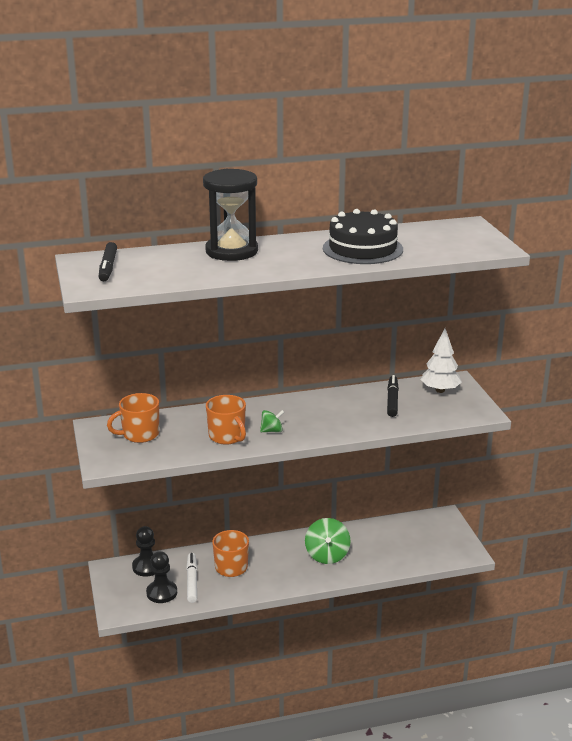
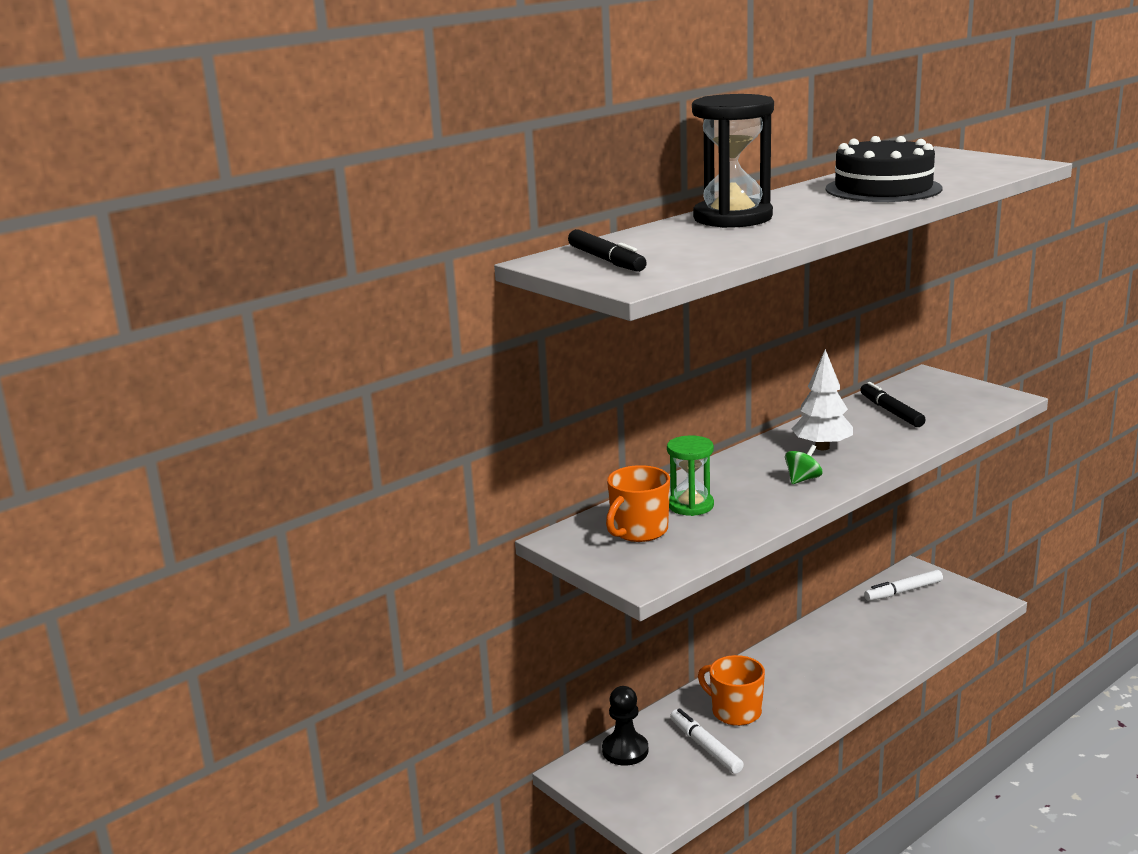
camera: 25 degrees left, 5 degrees down
black pawn [146,551,177,603] -> none
orange mug [206,395,246,445] -> none
green spinning top [305,518,351,564] -> none
white tree [420,329,462,393] -> white tree moved to [792,349,853,450]
none -> green hourglass [667,435,714,516]
none -> white marker [864,570,943,601]

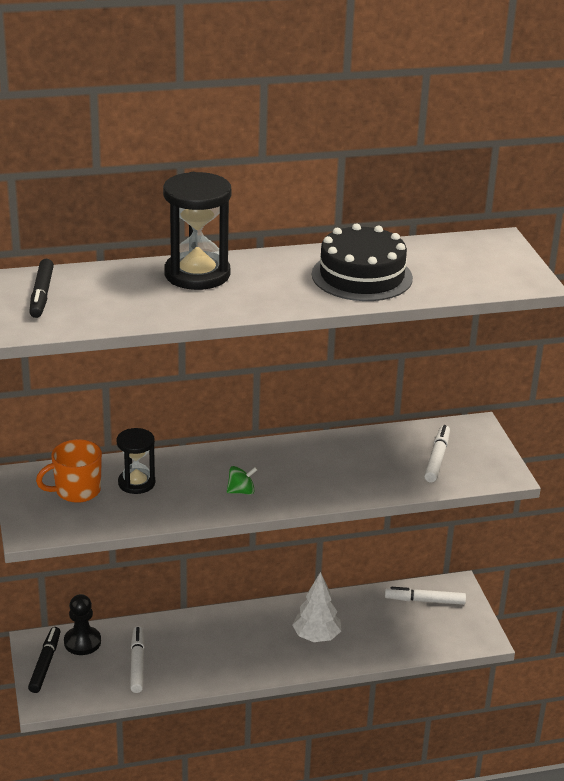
camera: 25 degrees right, 10 degrees up
green hourglass [667,435,714,516] -> black hourglass [117,428,155,494]
orange mug [698,655,765,726] -> none
white tree [792,349,853,450] -> white tree moved to [292,572,341,642]
black marker [860,382,925,427] -> black marker moved to [28,627,61,693]
none -> white marker [424,425,450,482]

